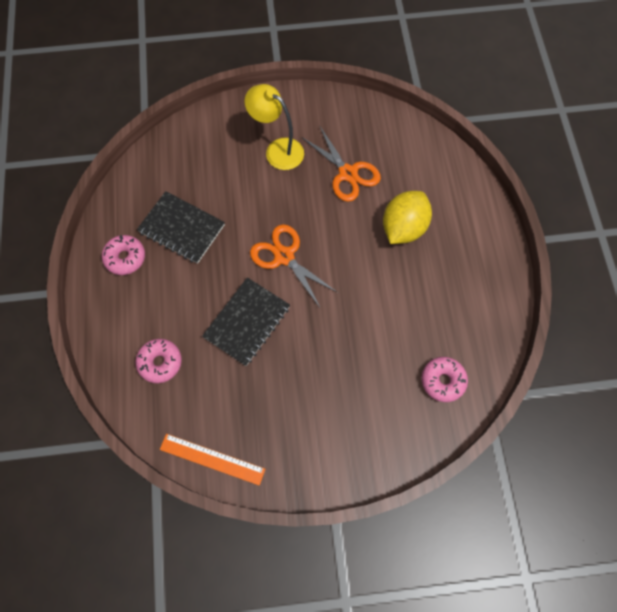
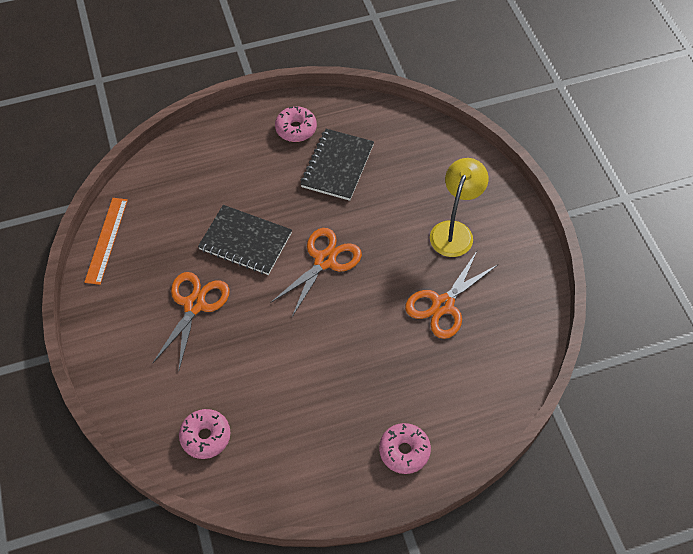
camera: 80 degrees right, 10 degrees down
pink donut [135,339,182,383] -> pink donut moved to [379,423,431,474]
yellow lemon [383,191,432,244] -> none
none -> orange scissors [153,272,230,370]

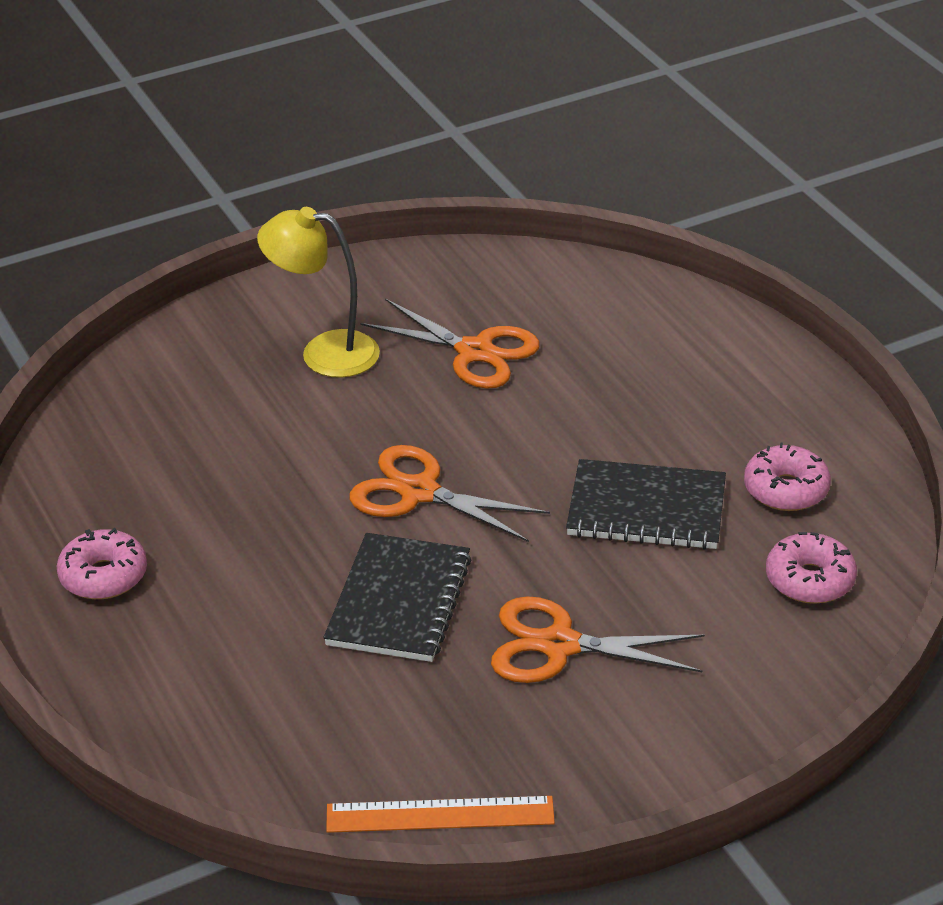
camera: 100 degrees left, 20 degrees down
black notebook [301,129,374,201] -> black notebook moved to [566,459,726,550]
pink donut [379,423,431,474] -> pink donut moved to [744,442,831,511]

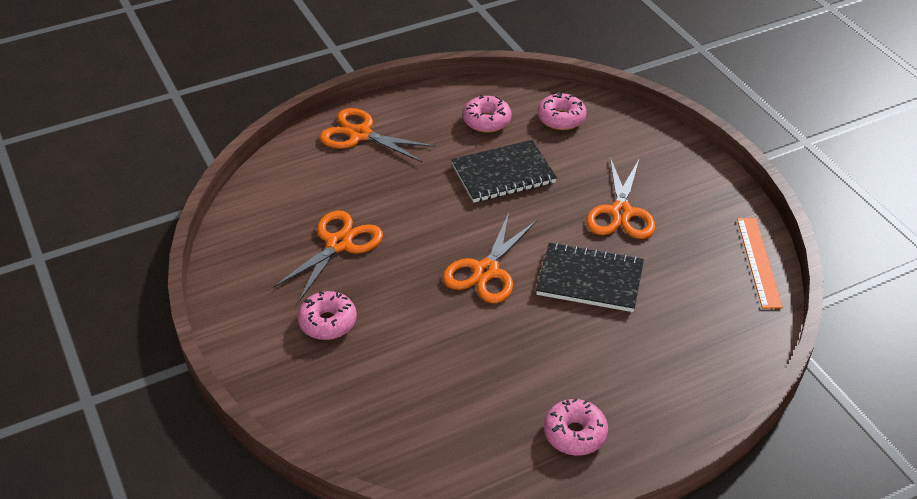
camera: 90 degrees left, 5 degrees up
yellow lamp [257,207,380,378] -> pink donut [298,291,357,340]
black notebook [566,459,726,550] -> black notebook turned 60 degrees clockwise [451,140,557,203]
none -> orange scissors [320,108,435,162]

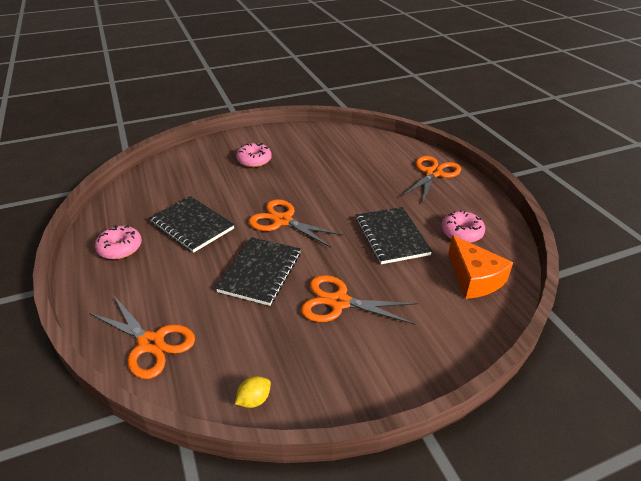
camera: 95 degrees right, 5 degrees down
orange scissors [273,211,383,301] -> orange scissors moved to [89,296,195,379]
pink donut [538,92,587,130] -> orange cheese [448,235,513,299]
orange ruler [737,218,783,309] -> yellow lemon [235,376,271,408]
none -> black notebook [149,196,235,253]

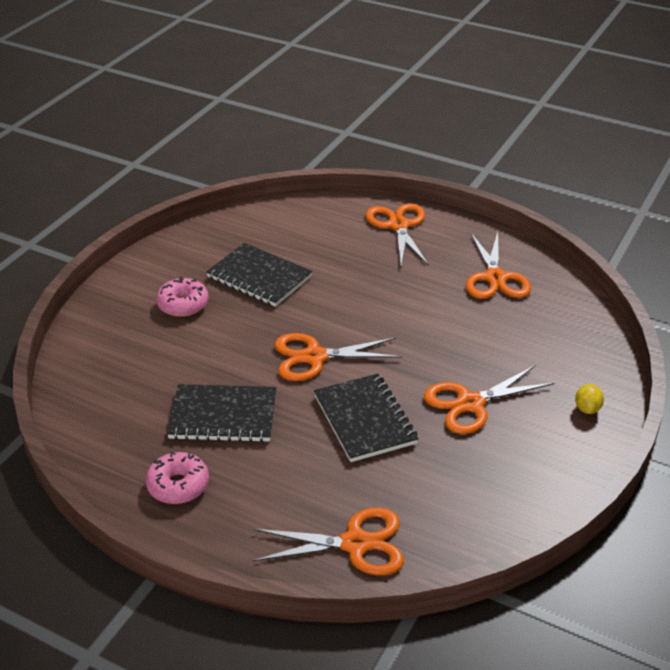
camera: 40 degrees left, 0 degrees up
yellow lemon [235,376,271,408] -> yellow lemon moved to [575,384,604,414]
black notebook [356,207,432,264] -> black notebook moved to [206,243,312,307]
pink donut [441,210,485,243] -> orange scissors [466,232,531,299]
orange cheese [448,235,513,299] -> none

